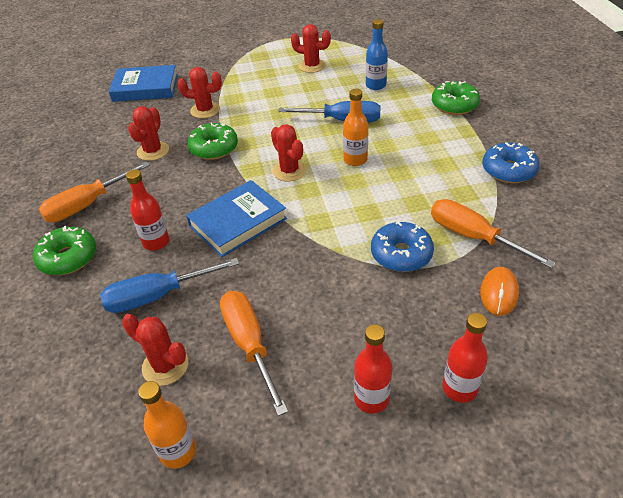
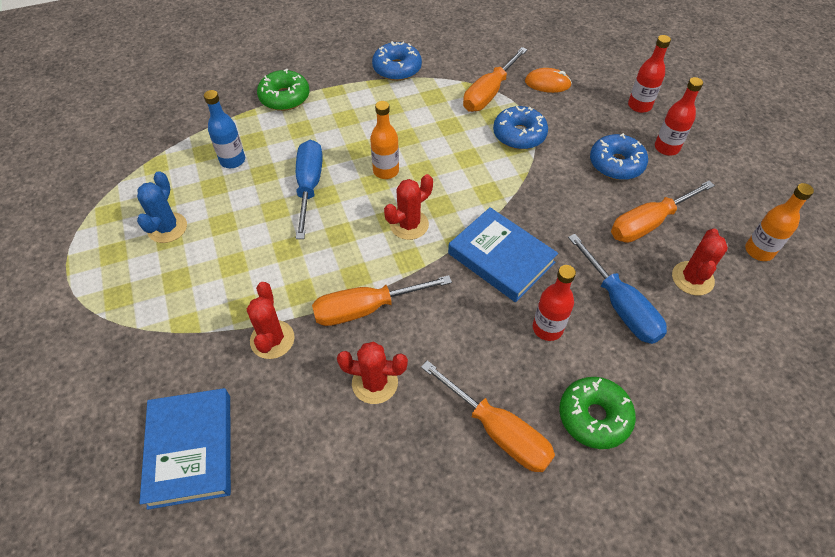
camera: 100 degrees left, 10 degrees up
green donut [187,123,238,160] -> orange screwdriver [312,275,452,326]
red cactus [291,24,331,73] -> blue cactus [137,171,187,243]
none -> blue donut [590,133,648,180]

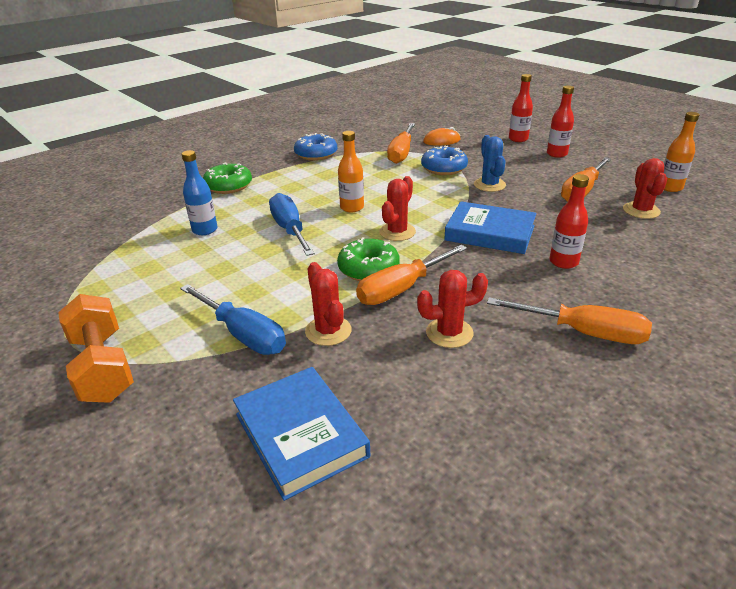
camera: 20 degrees left, 20 degrees down
blue cactus [137,171,187,243] -> blue cactus moved to [474,135,506,192]
green donut [559,377,636,449] -> green donut moved to [337,237,400,281]
blue screwdriver [568,234,667,344] -> blue screwdriver moved to [180,284,286,355]
blue donut [590,133,648,180] -> none
none -> orange dumbbell [58,294,134,403]

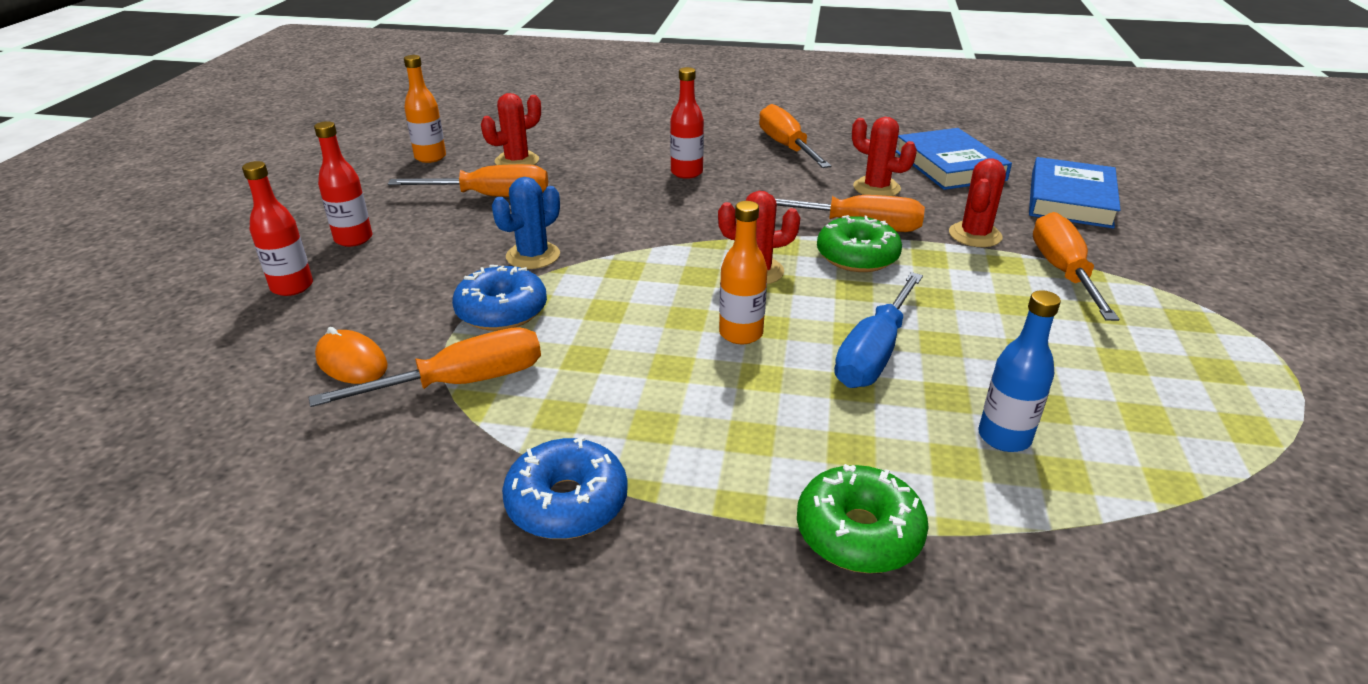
camera: 130 degrees left, 0 degrees up
orange dumbbell [58,294,134,403] -> none
blue screwdriver [180,284,286,355] -> orange screwdriver [1033,212,1119,321]
blue book [444,201,537,254] -> blue book moved to [896,128,1012,190]

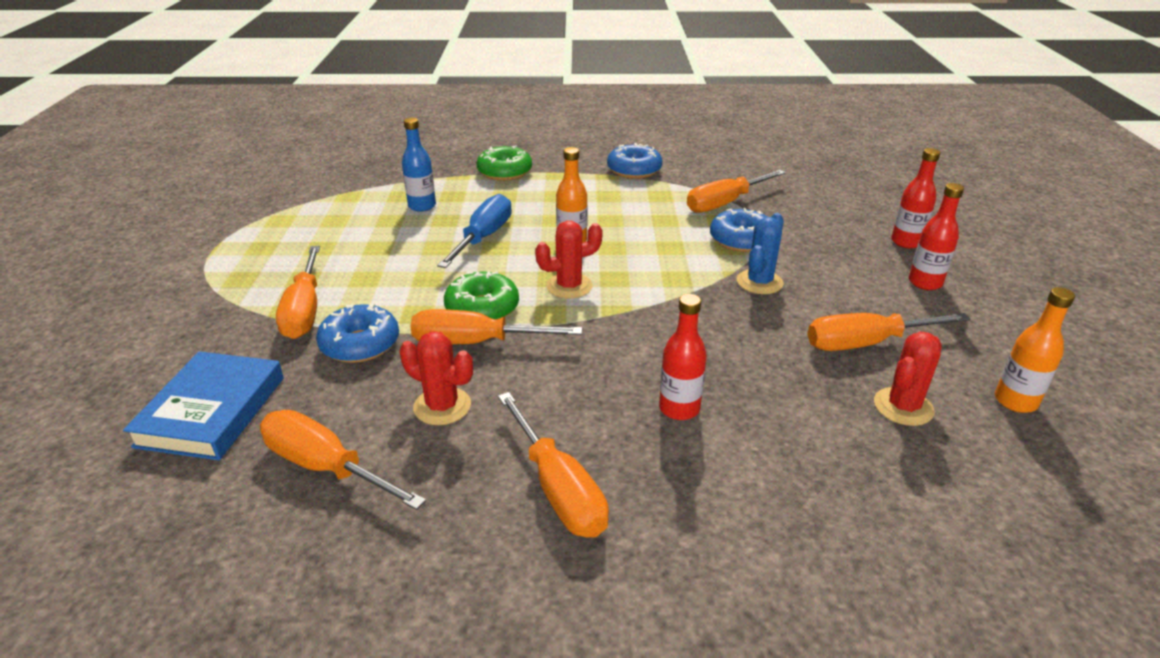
camera: 170 degrees right, 0 degrees up
orange mouse [315,327,388,384] -> none
blue book [896,128,1012,190] -> orange screwdriver [260,410,426,510]
red cactus [949,158,1006,247] -> blue donut [316,304,399,363]

